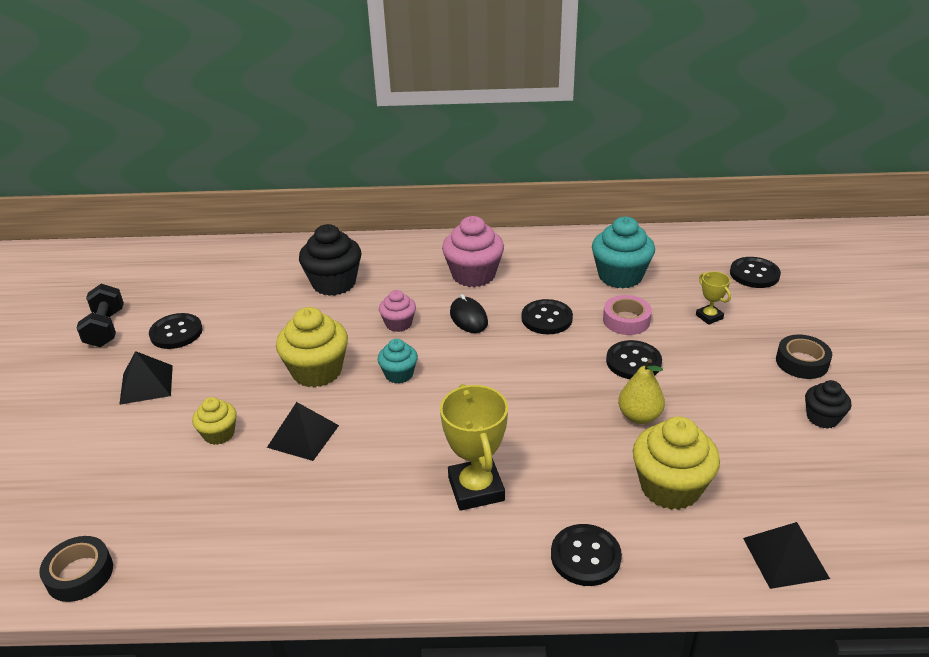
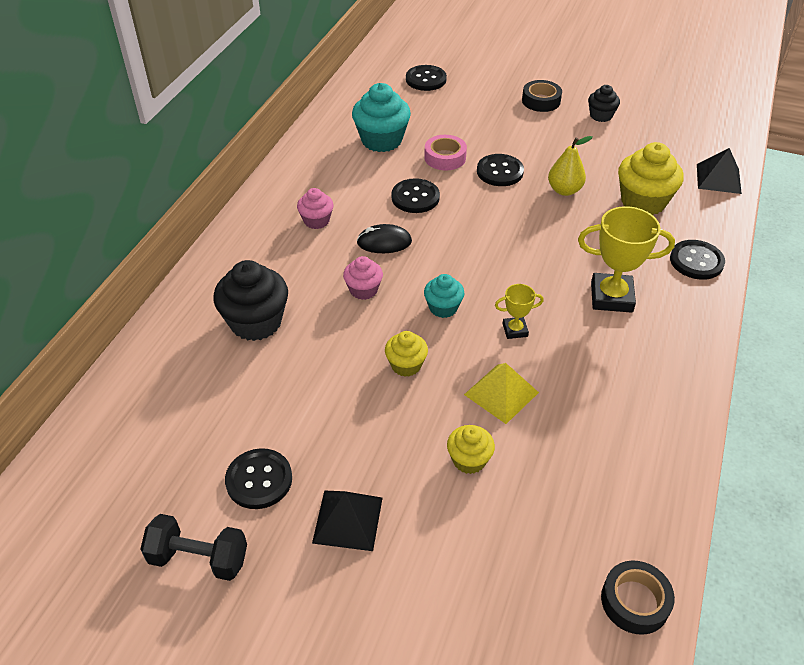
camera: 70 degrees left, 10 degrees up
black pyramid [267,402,339,461] -> yellow pyramid [464,363,539,424]
yellow cupcake [276,307,348,387] -> yellow cupcake [385,331,428,377], size x0.56
pink cupcake [442,216,504,287] -> pink cupcake [297,188,334,229], size x0.56
yellow trophy [696,271,731,325] -> yellow trophy moved to [495,284,544,339]

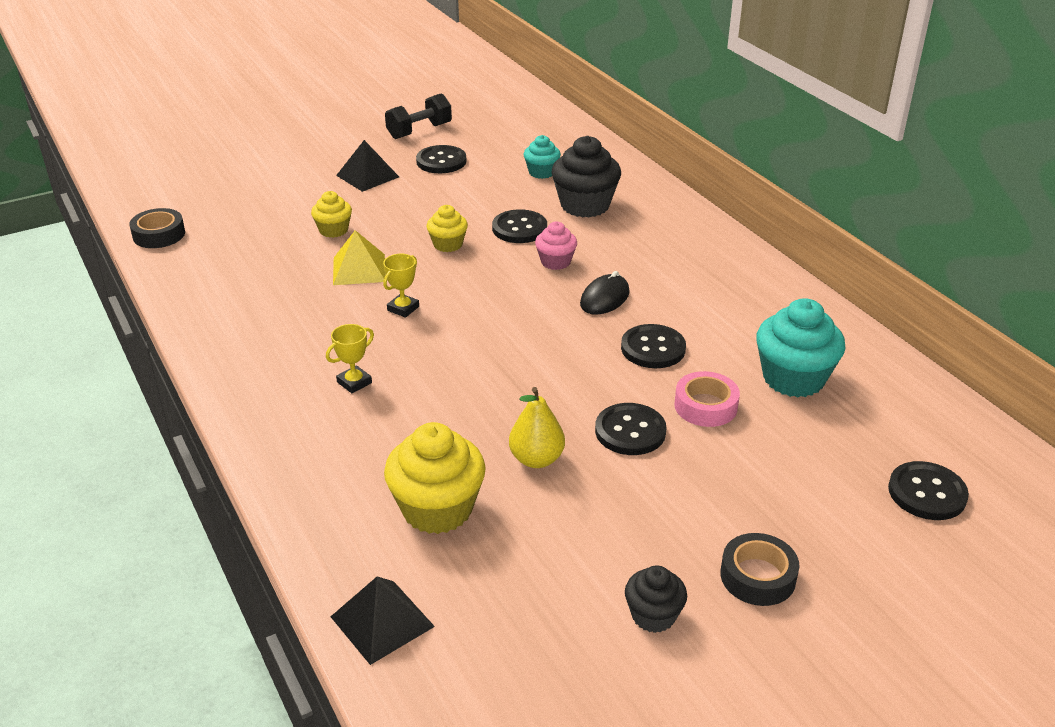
camera: 130 degrees right, 10 degrees down
pink cupcake [297,188,334,229] -> none
turquoise cupcake [424,274,464,318] -> turquoise cupcake moved to [524,135,561,179]
yellow trophy [578,206,675,313] -> yellow trophy [326,324,374,393], size x0.52
black button [670,240,725,280] -> black button moved to [492,209,547,243]

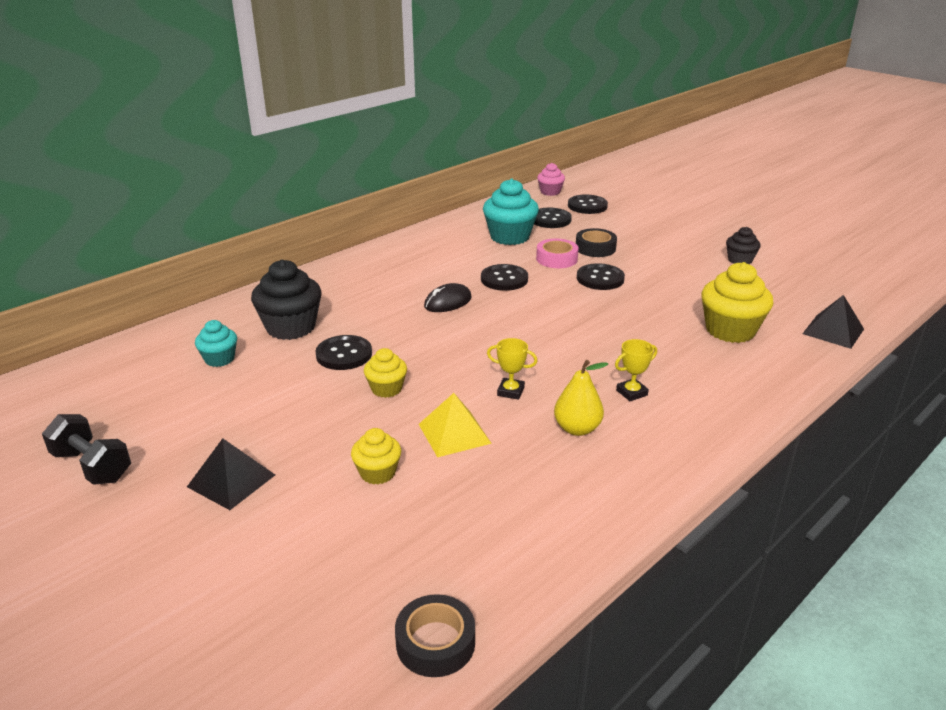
camera: 105 degrees left, 5 degrees down
yellow trophy [326,324,374,393] -> yellow trophy turned 60 degrees counterclockwise [615,339,657,401]
black button [416,145,466,173] -> black button moved to [534,208,572,228]
yellow pear [509,387,565,468] -> yellow pear moved to [554,360,608,436]
pink cupcake [535,222,577,270] -> pink cupcake moved to [537,163,565,196]
black mouse [580,271,630,315] -> black mouse turned 60 degrees counterclockwise [424,283,472,312]
black tape [721,533,799,606] -> black tape moved to [576,228,617,257]

